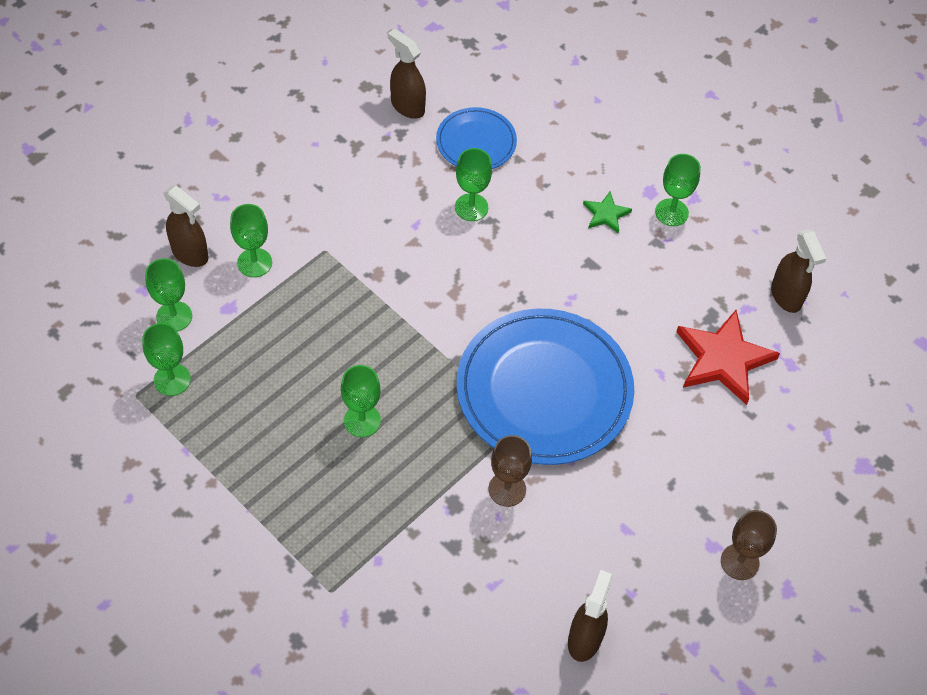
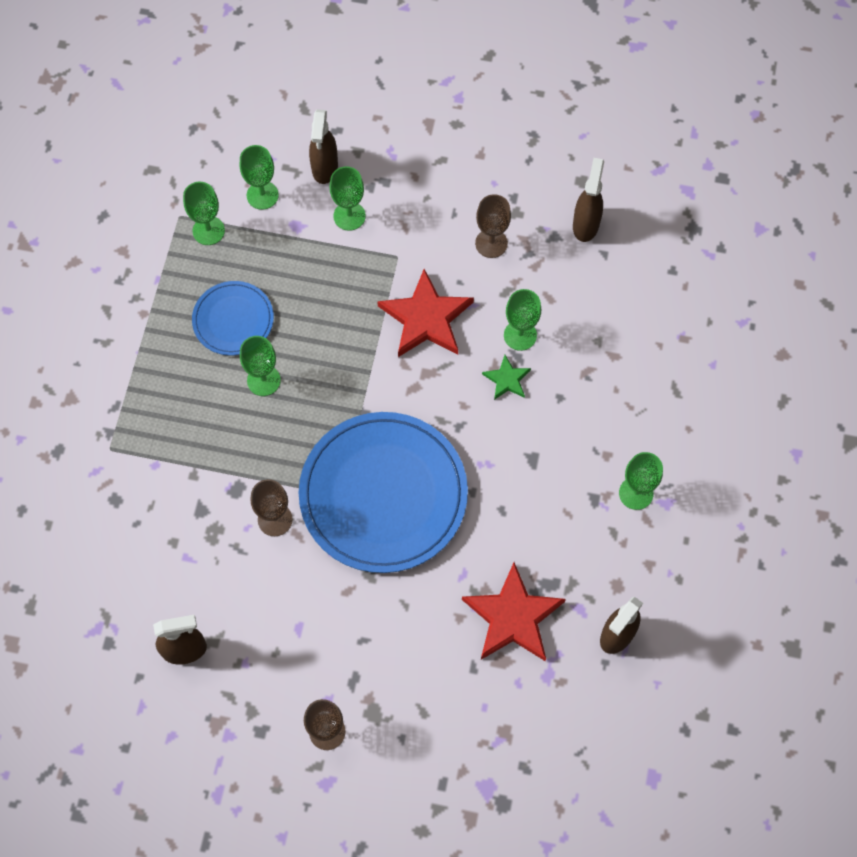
camera: 60 degrees right, 10 degrees up
blue plate [436,107,517,169] -> blue plate moved to [192,281,274,356]
green star [583,192,632,234] -> green star moved to [482,355,531,400]
none -> red star [377,269,474,357]
none -> brown goblet [475,194,511,258]

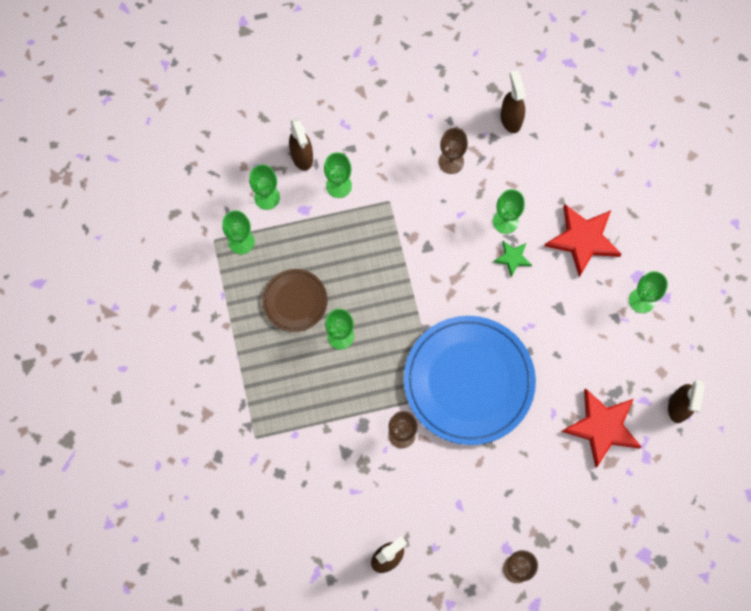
camera: 25 degrees left, 5 degrees up
blue plate [192,281,274,356] -> brown plate [262,269,327,332]
red star [377,269,474,357] -> red star moved to [545,204,621,277]

